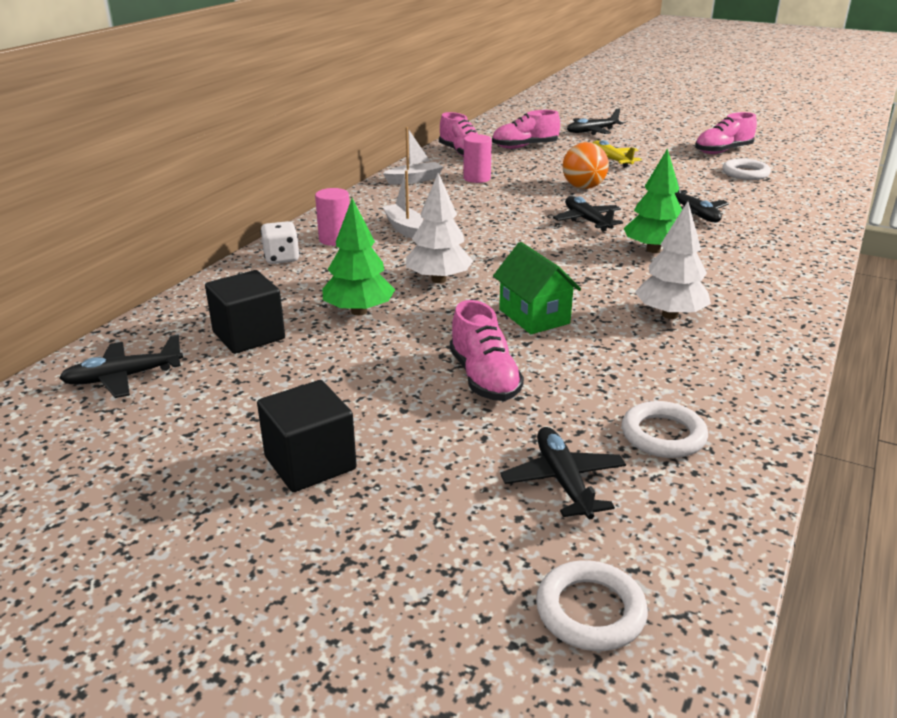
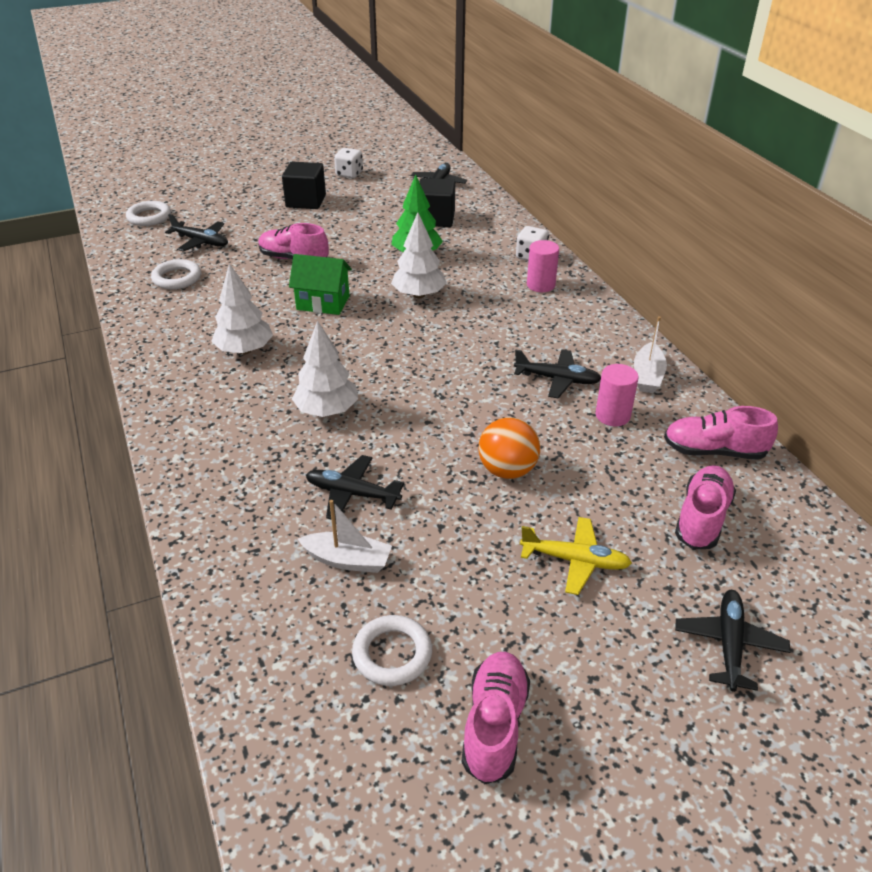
camera: 130 degrees right, 10 degrees up
white boat [383,170,423,238] -> white boat moved to [298,500,392,573]
black plane [553,196,623,232] -> black plane moved to [514,349,601,398]
green tree [624,148,682,253] -> white tree [292,320,358,417]
none -> white dice [334,148,363,178]

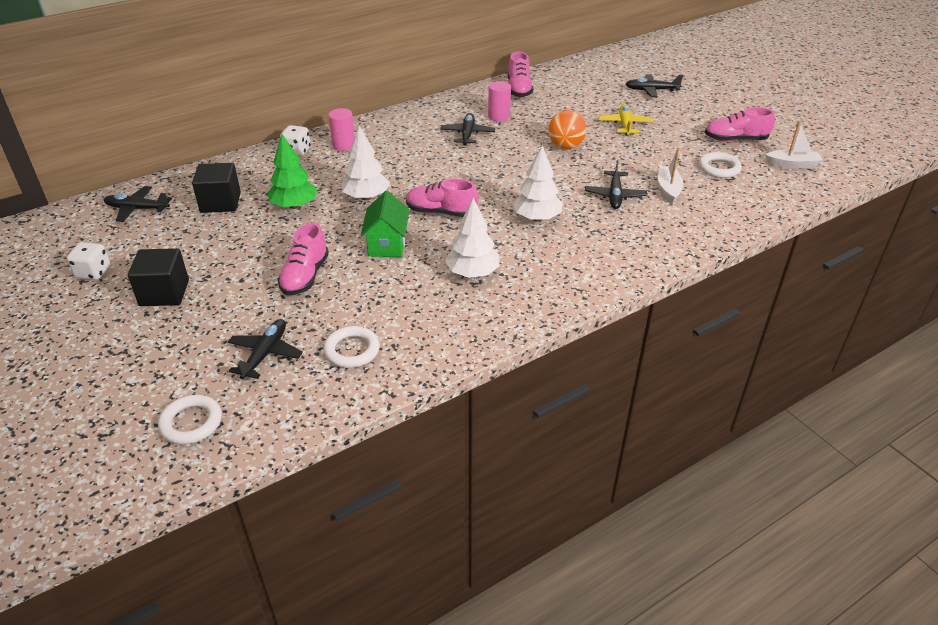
camera: 100 degrees left, 0 degrees up
white boat [634,316,667,393] -> white boat moved to [765,121,823,169]
pink shoe [675,465,736,549] -> pink shoe moved to [406,179,478,217]

